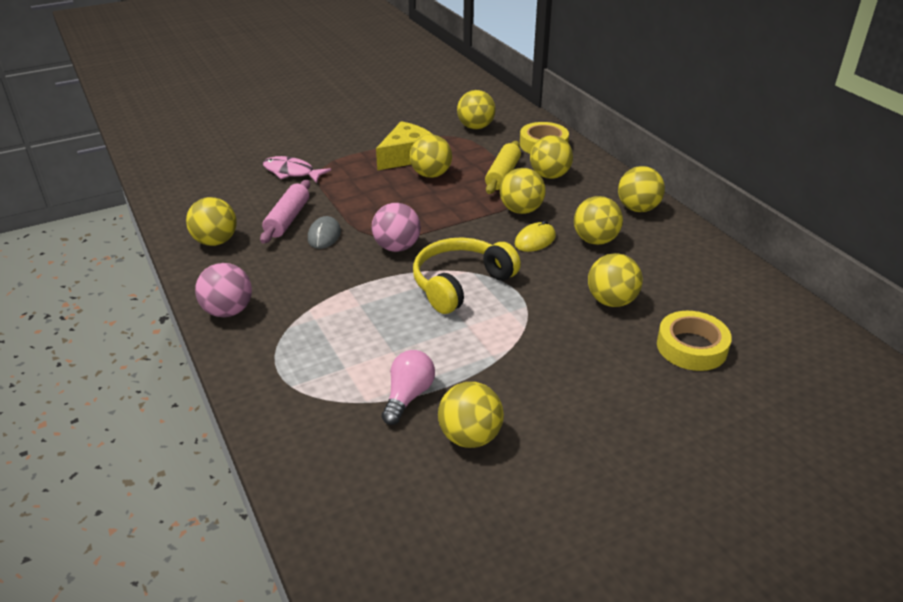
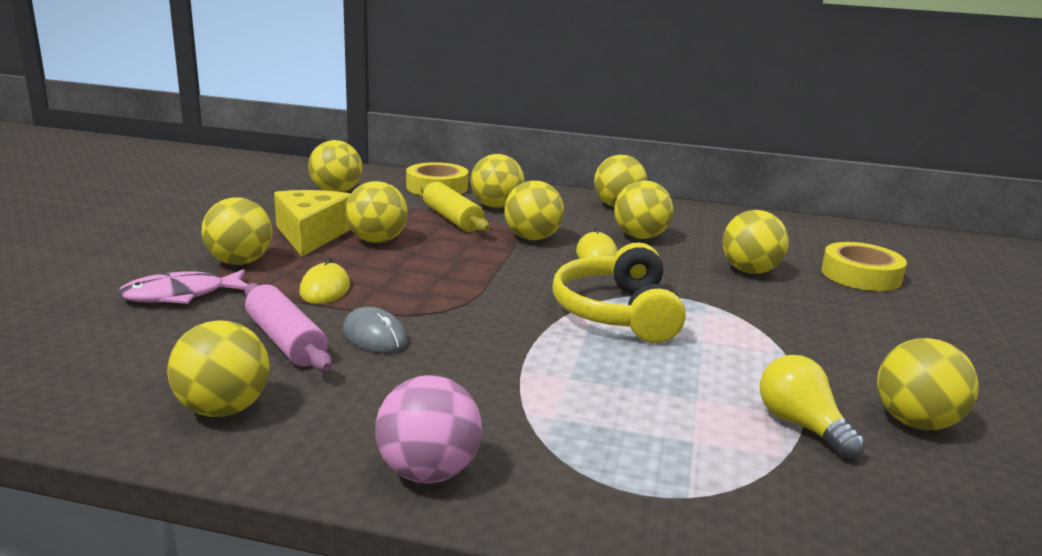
camera: 50 degrees left, 15 degrees down
pink ball [372,203,421,252] -> none
pink light bulb [382,350,435,425] -> yellow light bulb [760,355,865,459]
none -> yellow ball [201,197,272,265]
none -> yellow mouse [300,258,350,304]

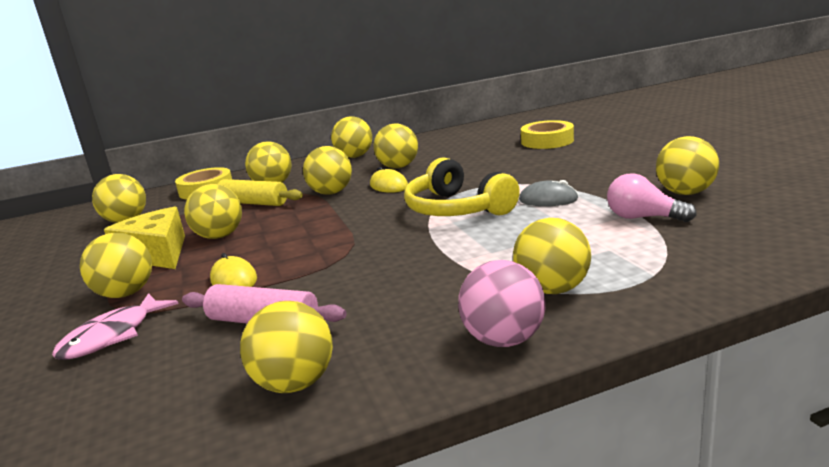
camera: 30 degrees left, 0 degrees up
grey mouse [343,307,407,353] -> grey mouse moved to [519,180,578,206]
yellow ball [723,210,789,274] -> yellow ball moved to [513,218,591,294]
yellow light bulb [760,355,865,459] -> pink light bulb [607,173,697,222]

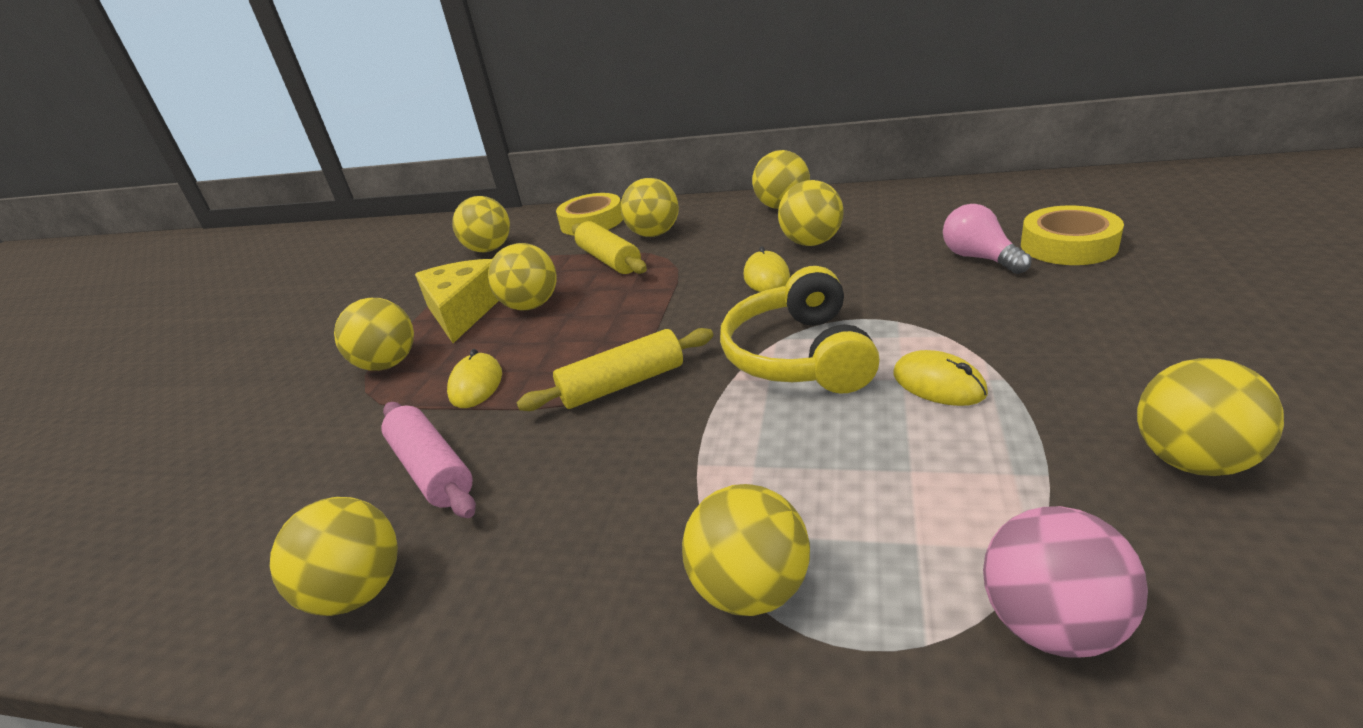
camera: 35 degrees right, 10 degrees up
pink fish [52,293,179,360] -> none
yellow ball [303,146,352,195] -> none
pink ball [458,260,546,347] -> pink ball moved to [983,506,1148,658]
grey mouse [519,180,578,206] -> yellow mouse [893,350,988,406]
pink light bulb [607,173,697,222] -> pink light bulb moved to [943,204,1032,274]
none -> yellow rolling pin [516,328,713,411]

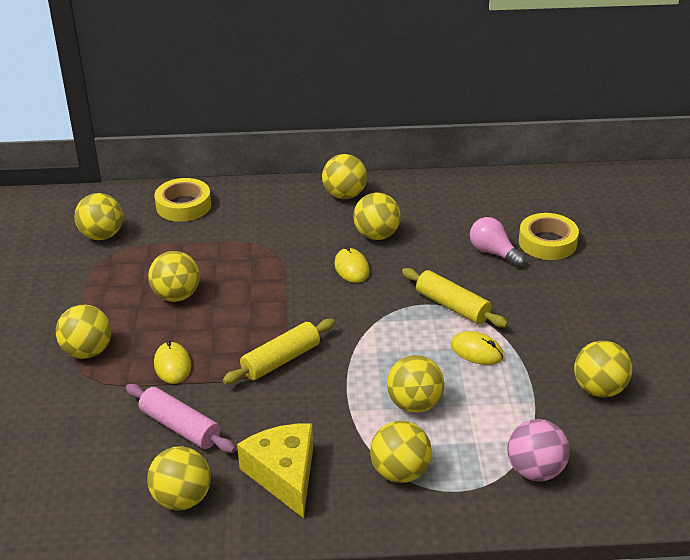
camera: 20 degrees left, 5 degrees up
yellow cheese [415,259,499,343] -> yellow cheese moved to [237,423,313,518]
yellow rolling pin [572,221,647,274] -> yellow rolling pin moved to [402,268,508,328]
yellow ball [621,178,679,237] -> yellow ball moved to [387,355,444,413]
yellow headphones [720,266,880,394] -> none

